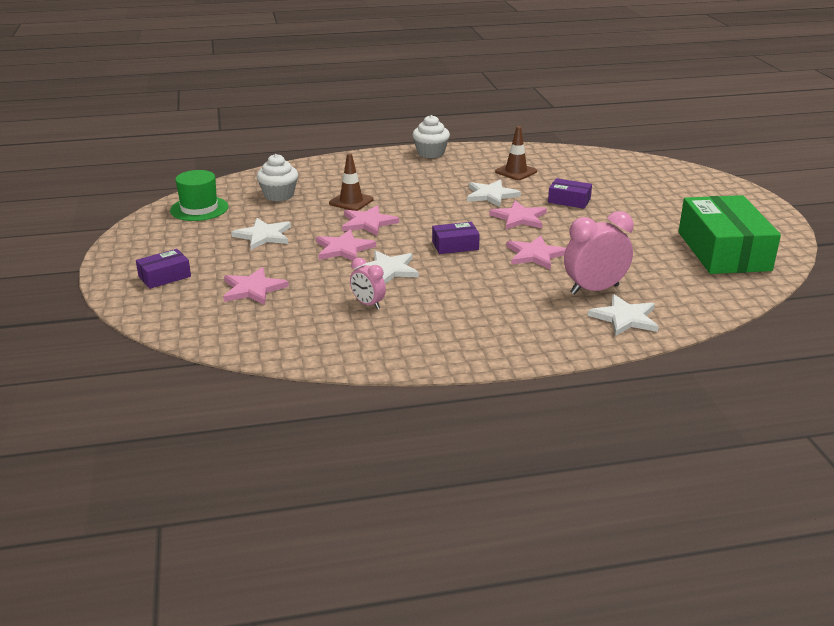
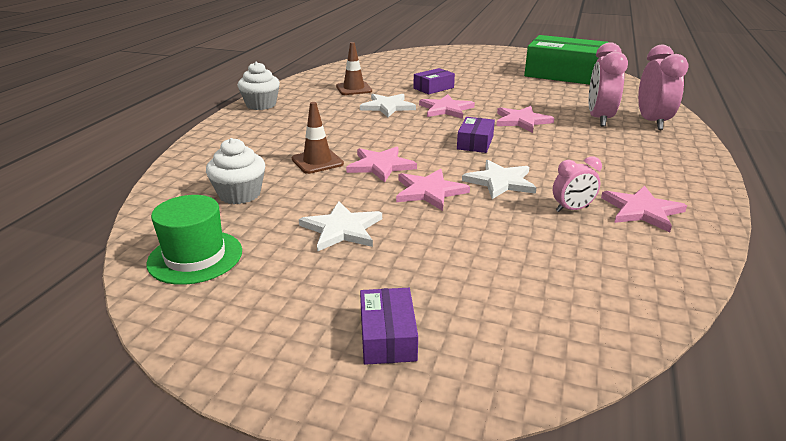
camera: 60 degrees left, 0 degrees up
pink star [223,267,289,305] -> pink star moved to [601,186,687,232]
white star [588,294,659,336] -> pink clock [638,45,688,130]

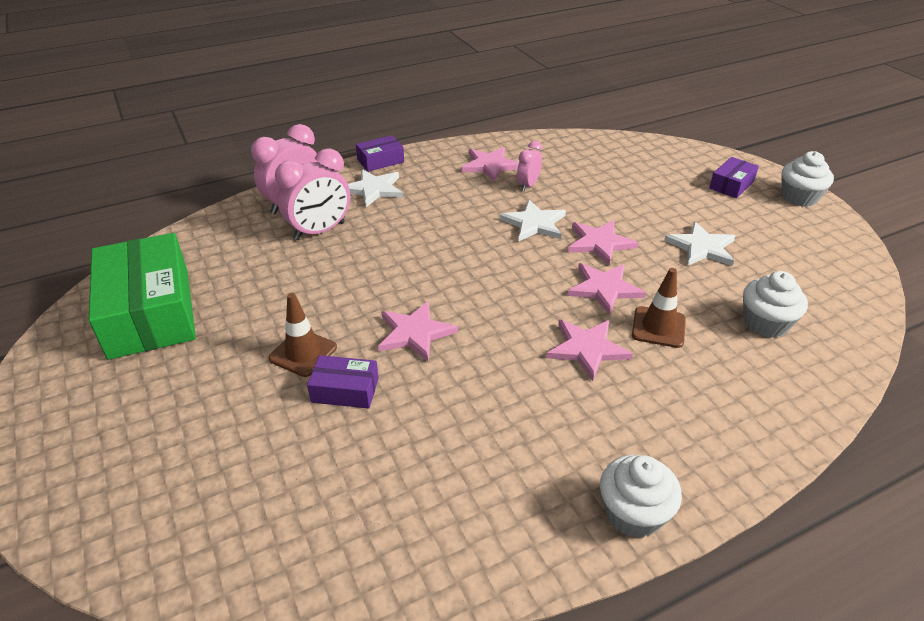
camera: 135 degrees left, 10 degrees up
green hat [147,195,242,285] -> none
brown traffic cone [336,42,372,95] -> brown traffic cone moved to [268,293,337,377]
white star [360,94,416,117] -> white star moved to [348,169,403,207]
purple box [457,117,495,153] -> purple box moved to [356,135,404,172]
pink star [496,106,554,133] -> pink star moved to [547,320,633,381]
pink clock [553,156,602,212] -> pink clock turned 90 degrees counterclockwise [517,141,542,191]
none -> white cupcake [782,151,834,207]

